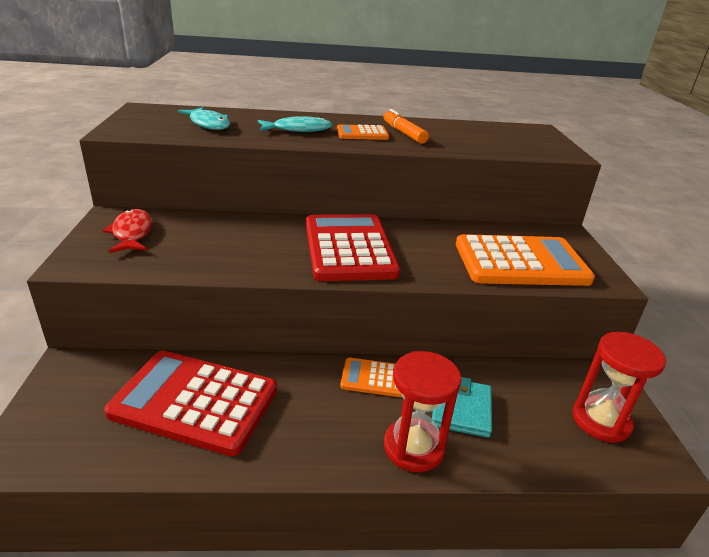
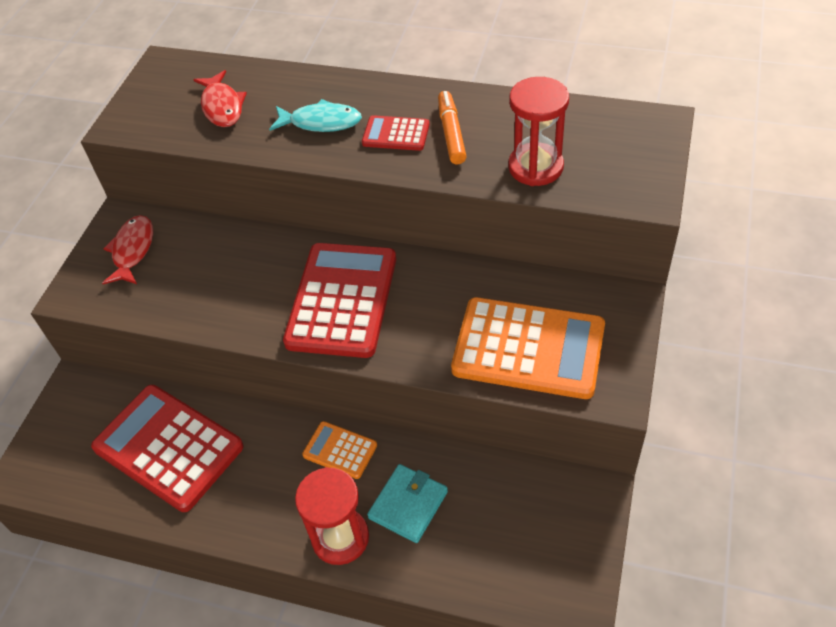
camera: 25 degrees right, 20 degrees up
turquoise fish [178,107,230,130] -> red fish [193,70,247,127]
orange calculator [337,124,389,140] -> red calculator [362,115,430,151]
red hourglass [573,332,666,443] -> red hourglass moved to [508,77,569,186]

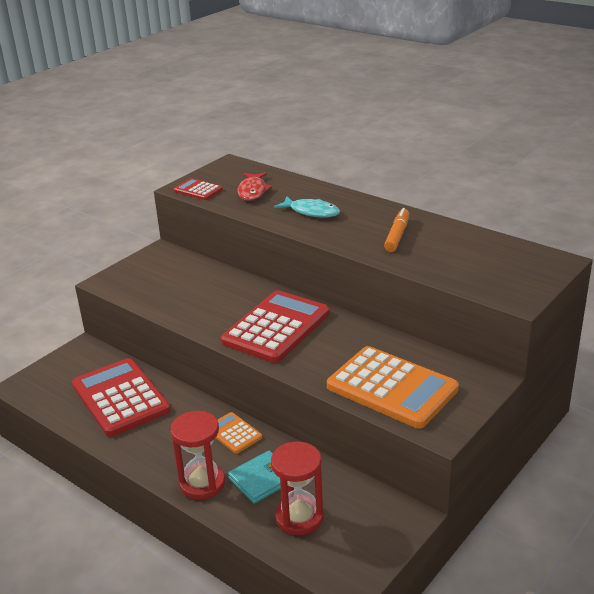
camera: 20 degrees right, 20 degrees down
red fish [102,215,153,284] -> none
red calculator [362,115,430,151] -> red calculator moved to [174,178,223,200]
red hourglass [508,77,569,186] -> red hourglass moved to [271,441,324,535]

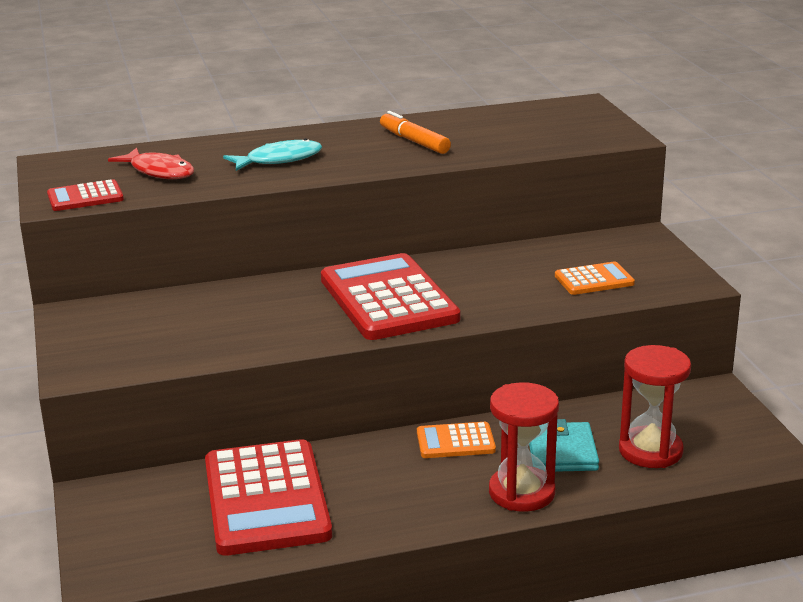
camera: 55 degrees left, 5 degrees down
red calculator [72,358,171,437] -> red calculator turned 105 degrees counterclockwise [205,439,332,556]
orange calculator [327,346,459,428] -> orange calculator [555,261,635,295], size x0.48

